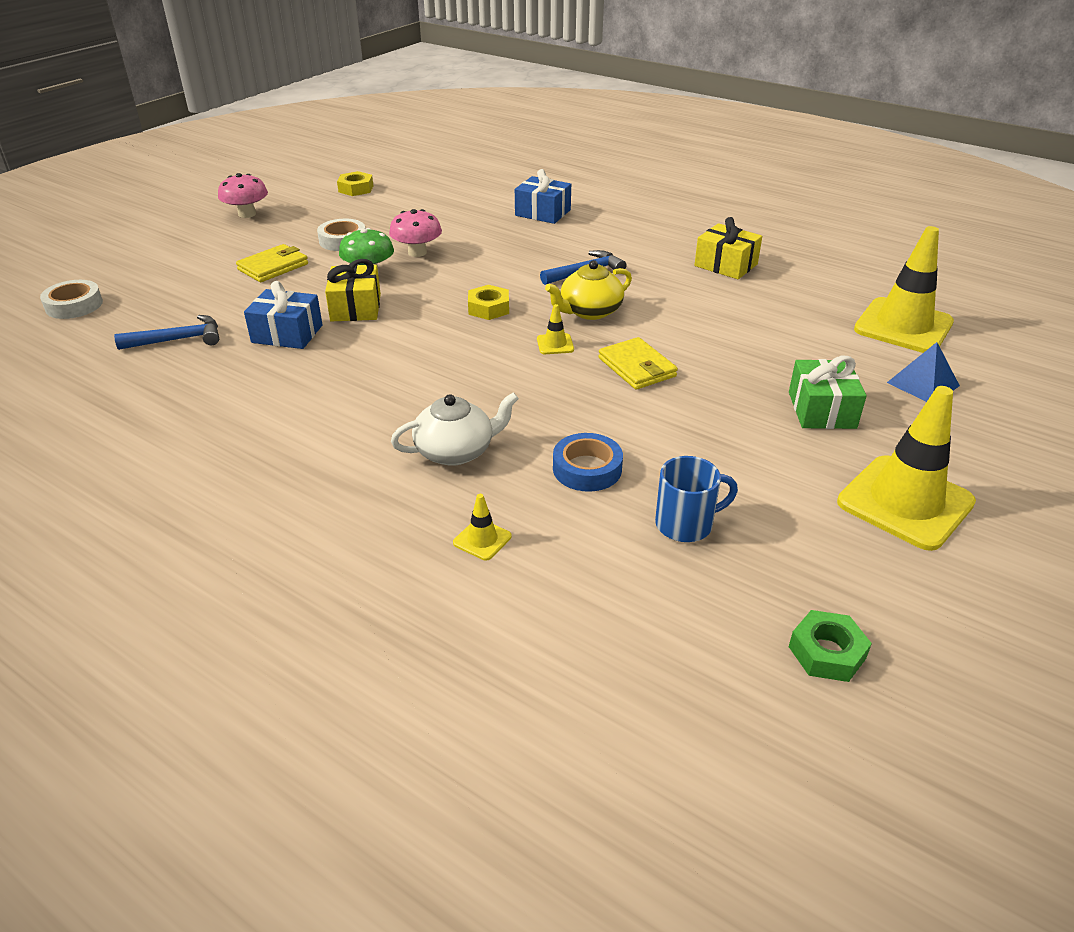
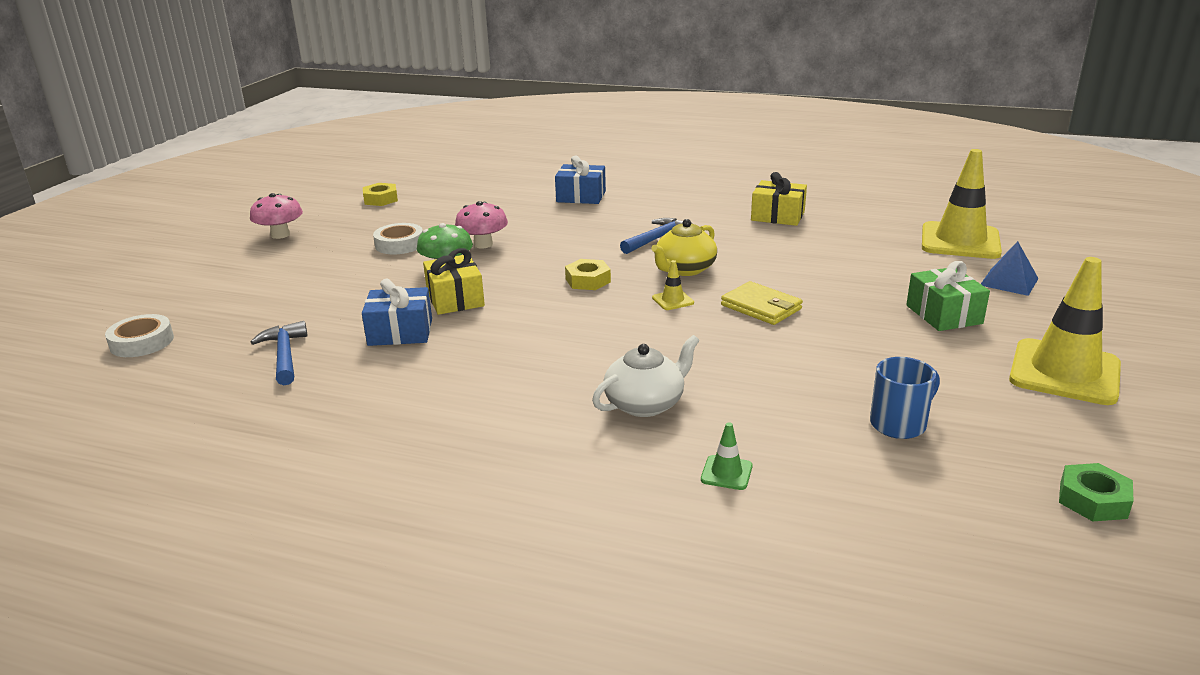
camera: 15 degrees left, 10 degrees down
blue hammer [114,315,219,350] -> blue hammer turned 75 degrees counterclockwise [250,321,308,385]
yellow wallet [236,244,308,282] -> none
yellow traffic cone [453,494,511,561] -> green traffic cone [701,422,753,490]
blue tape [553,433,623,492] -> none

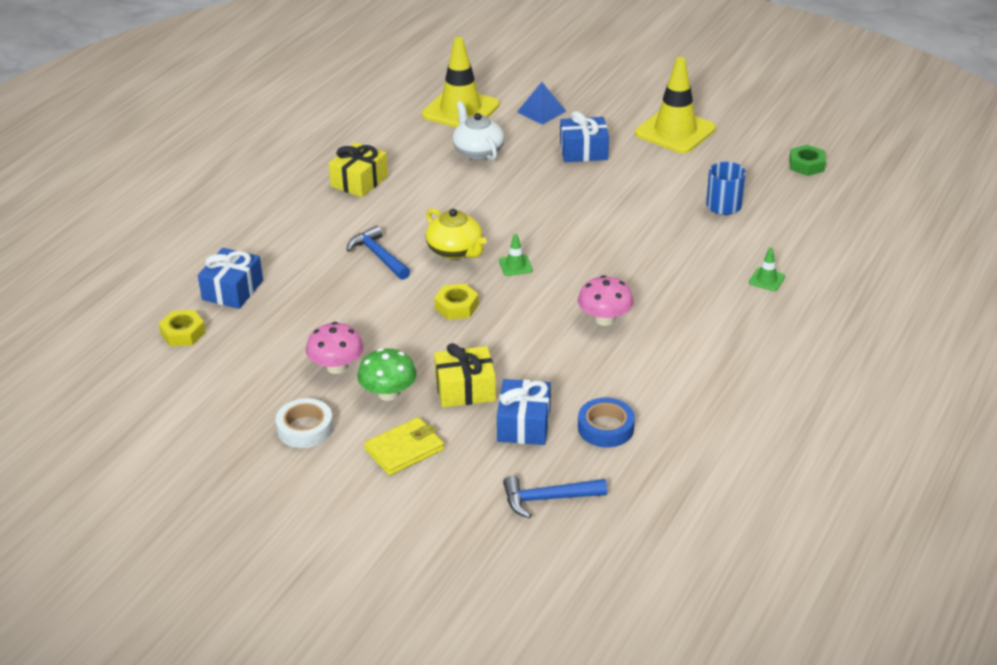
camera: 80 degrees left, 10 degrees up
white tape [105,314,174,357] -> none
pink mushroom [250,193,303,239] -> pink mushroom moved to [578,275,634,326]
yellow nut [363,183,398,206] -> yellow nut moved to [158,310,206,346]
white teapot [592,335,699,417] -> white teapot moved to [452,101,504,161]
yellow traffic cone [652,260,694,310] -> green traffic cone [499,234,533,276]
yellow wallet [721,281,803,325] -> yellow wallet moved to [364,417,444,476]
green gift [906,261,990,331] -> blue gift [560,111,609,162]
none -> blue tape [578,398,635,447]

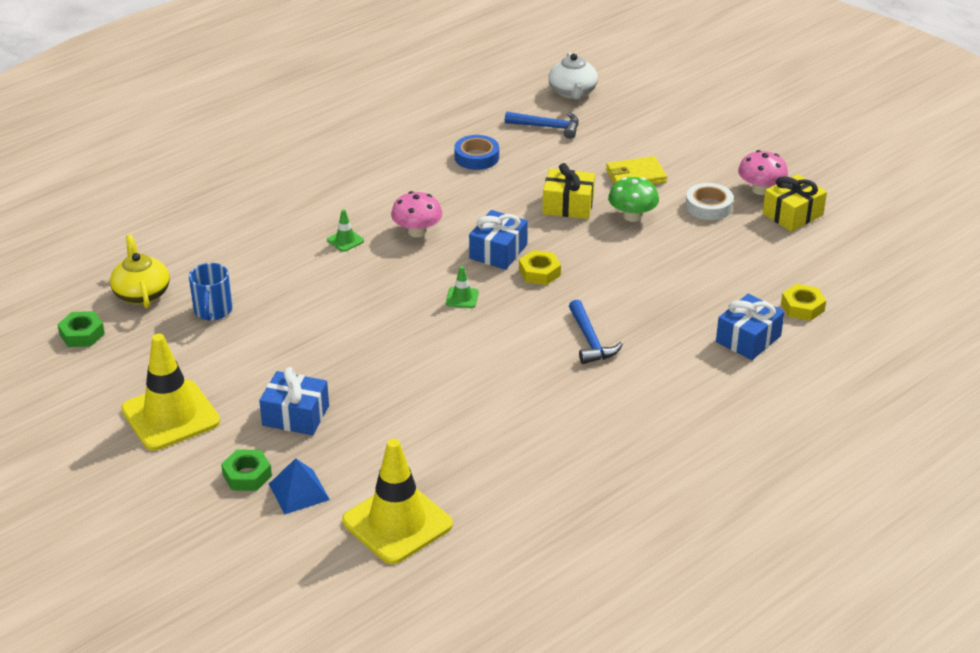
camera: 160 degrees left, 0 degrees up
pink mushroom [306,322,364,374] -> pink mushroom moved to [738,150,788,195]
yellow gift [329,142,388,197] -> yellow gift moved to [763,174,827,232]
yellow teapot [426,208,487,259] -> yellow teapot moved to [110,234,170,309]
white teapot [452,101,504,161] -> white teapot moved to [548,52,598,99]
blue gift [497,379,551,445] -> blue gift moved to [469,210,528,270]
green traffic cone [749,248,785,291] -> green traffic cone moved to [327,209,364,252]
none -> green nut [221,450,272,491]

